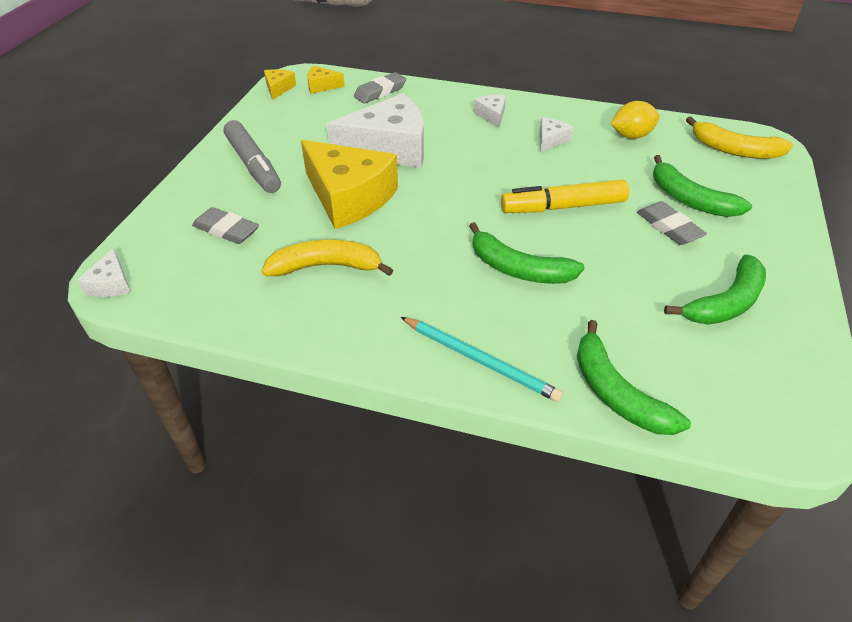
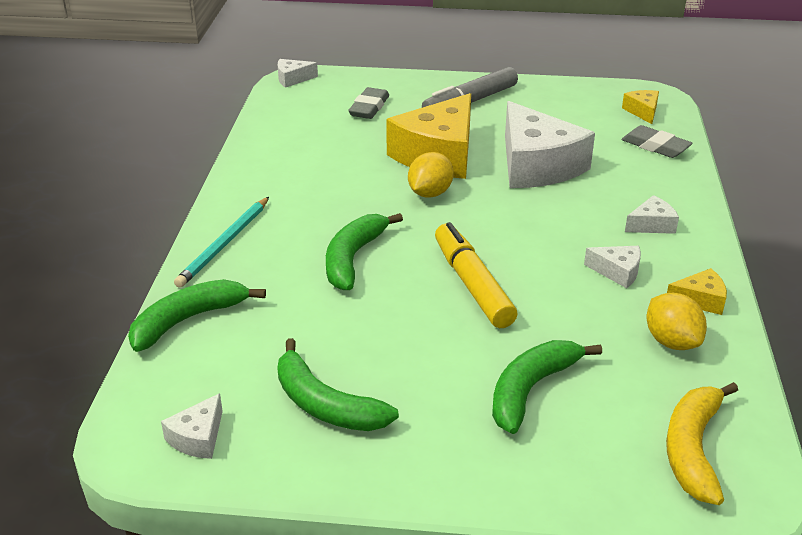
camera: 80 degrees right, 10 degrees down
yellow banana [262,240,393,276] -> none
yellow cheese [264,69,296,100] -> yellow cheese moved to [667,268,727,315]
grey eraser [637,201,707,245] -> none
none -> white cheese [161,393,223,459]
none -> yellow lemon [408,152,454,198]

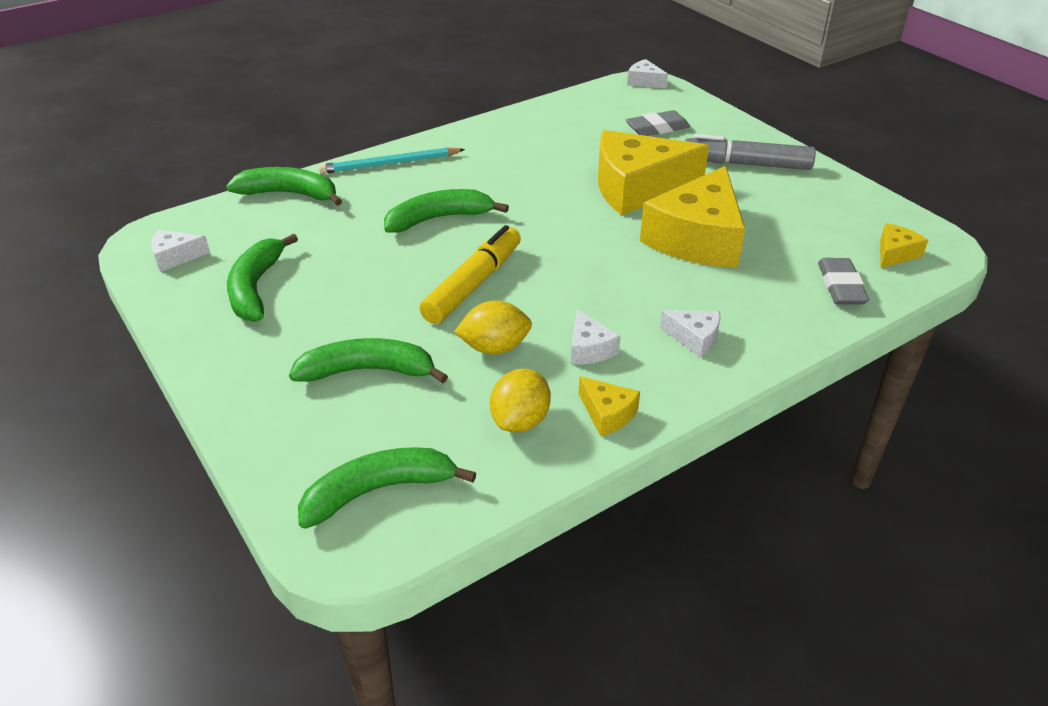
camera: 50 degrees right, 5 degrees up
yellow lemon [408,152,454,198] -> yellow lemon moved to [454,300,532,354]
white cheese [505,101,595,188] -> yellow cheese [640,166,745,268]
yellow banana [666,382,738,505] -> green banana [298,447,476,529]

